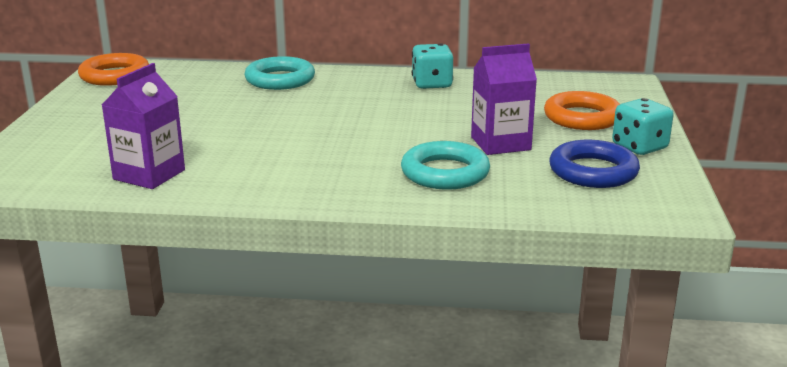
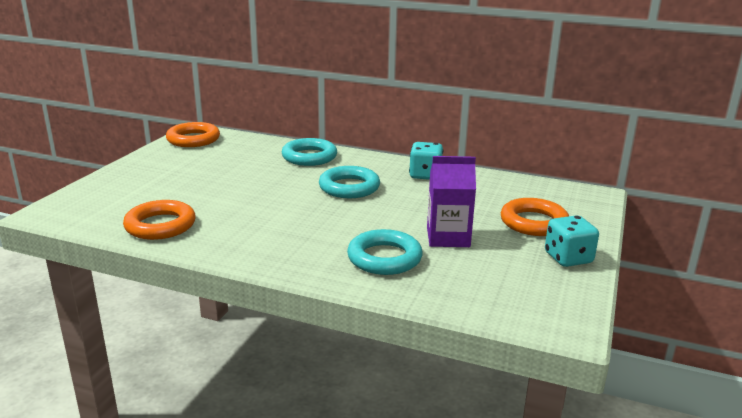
camera: 15 degrees right, 0 degrees up
purple carton [102,63,185,189] -> orange ring [123,200,196,240]
blue ring [549,140,640,188] -> none
none -> turquoise ring [319,166,380,198]

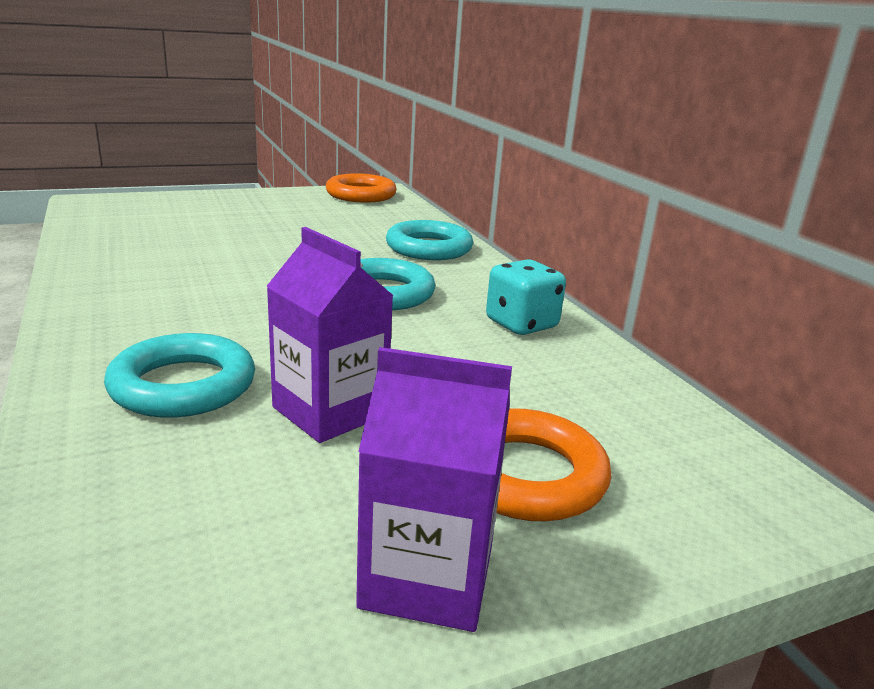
camera: 45 degrees right, 0 degrees up
orange ring [123,200,196,240] -> none
turquoise dice [545,215,599,267] -> purple carton [356,347,512,632]

